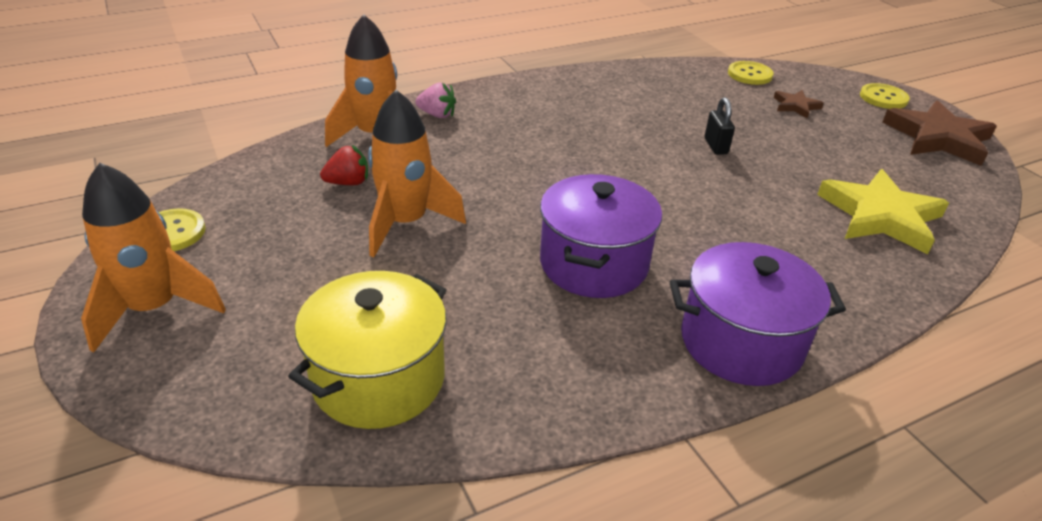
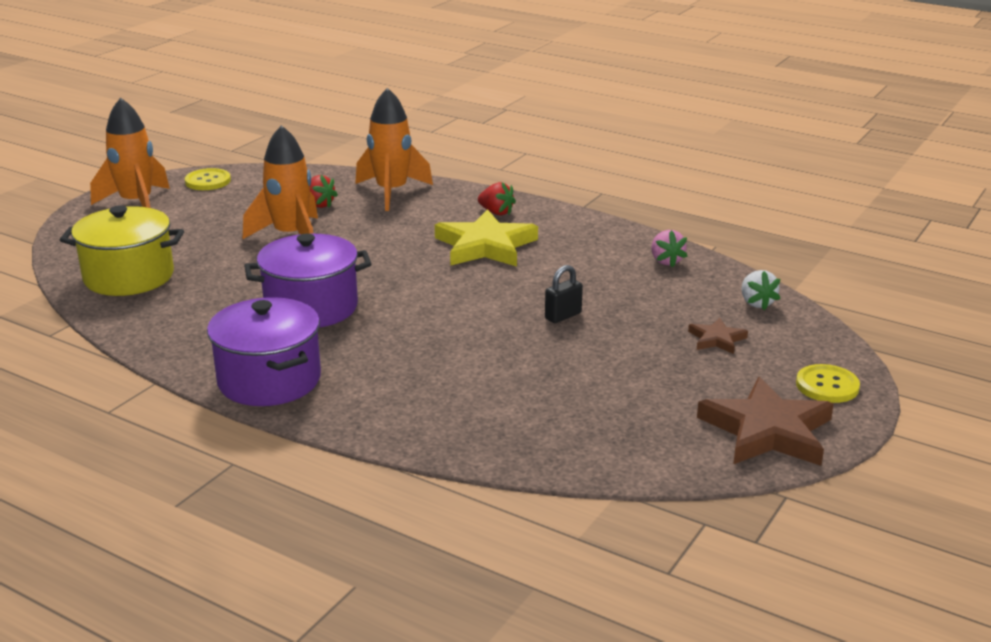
camera: 60 degrees right, 10 degrees down
pink strawberry [415,83,456,118] -> pink strawberry moved to [651,230,688,267]
yellow button [728,61,773,85] -> white strawberry [742,270,780,310]
yellow star [817,169,949,254] -> yellow star moved to [435,209,538,267]
none -> red strawberry [478,182,516,215]

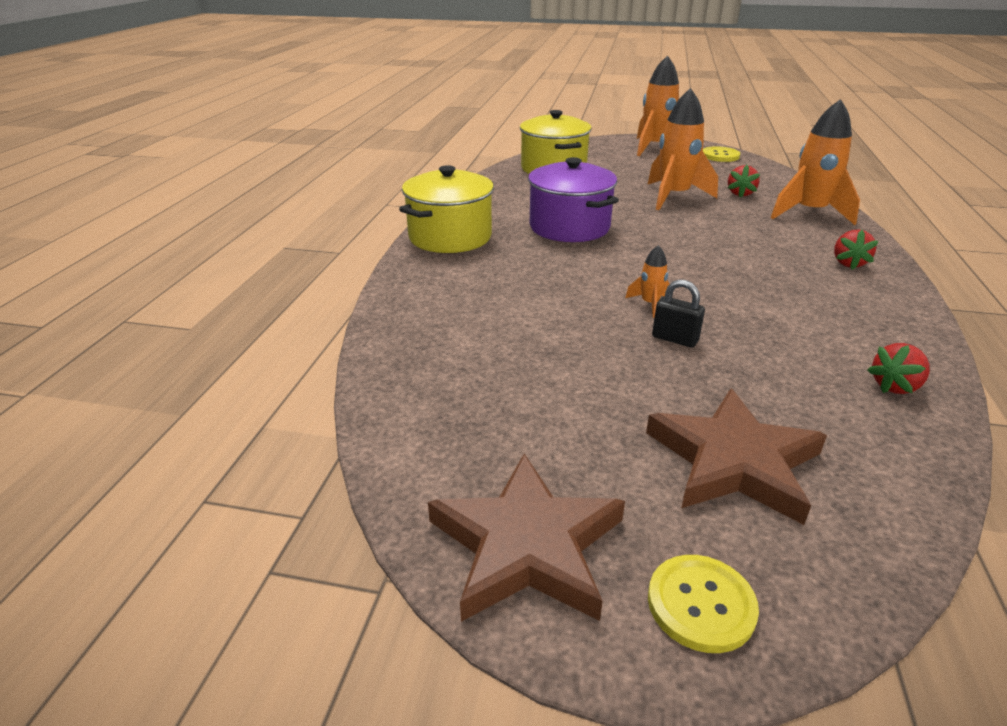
camera: 70 degrees right, 5 degrees up
purple pot [207,297,321,406] -> yellow pot [399,165,494,253]
yellow star [435,209,538,267] -> none
pink strawberry [651,230,688,267] -> red strawberry [867,343,930,394]
brown star [688,318,748,354] -> brown star [646,389,827,525], size x2.04
white strawberry [742,270,780,310] -> none
none -> orange rocket [625,245,670,318]

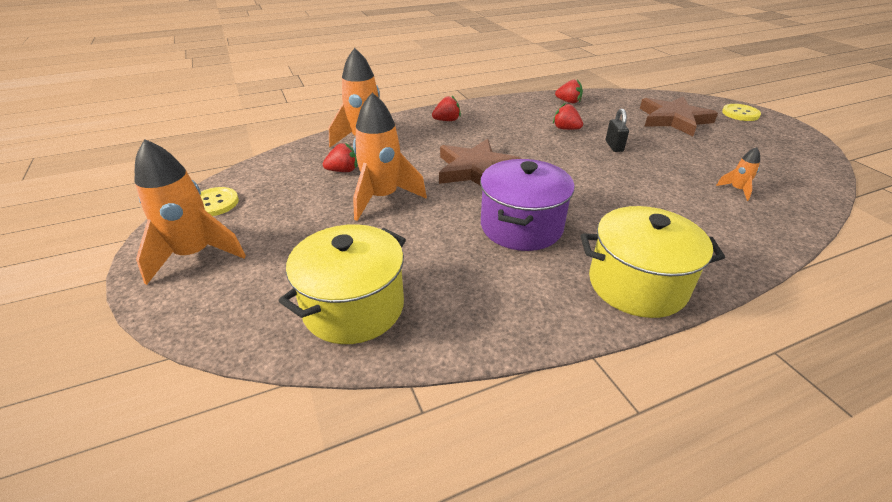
camera: 125 degrees left, 5 degrees up
brown star [428,454,625,622] -> brown star moved to [439,139,522,186]
orange rocket [625,245,670,318] -> orange rocket moved to [716,147,760,201]
none -> red strawberry [553,103,583,130]

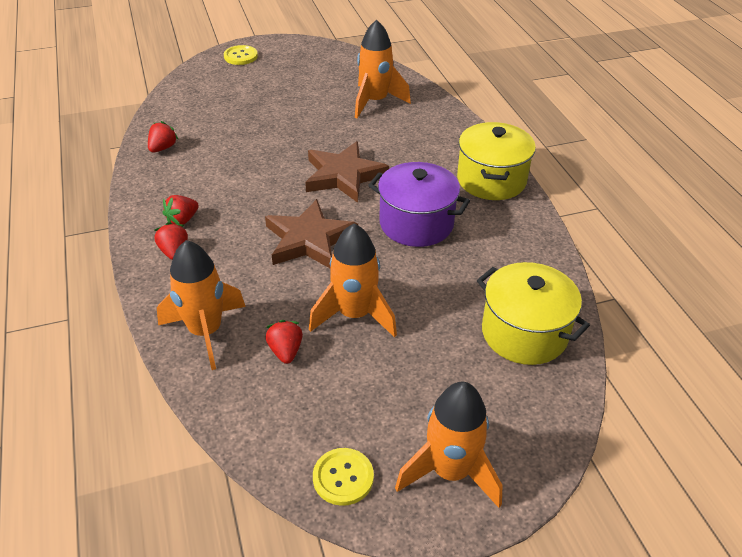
camera: 85 degrees left, 5 degrees up
red strawberry [553,103,583,130] -> red strawberry moved to [163,195,199,225]
black padlock [606,109,629,152] -> none
brown star [640,96,718,136] -> brown star moved to [305,141,389,203]
orange rocket [716,147,760,201] -> orange rocket [355,20,411,118], size x2.21

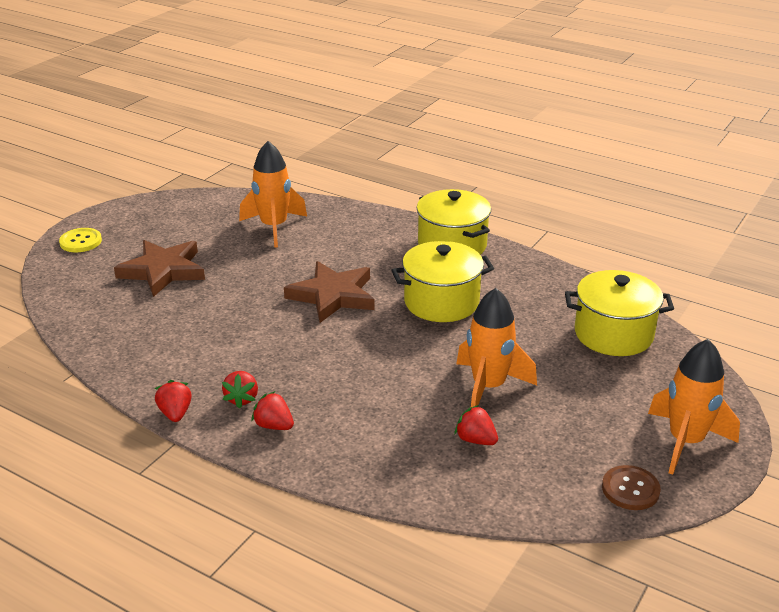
camera: 40 degrees left, 10 degrees down
red strawberry [148,121,178,153] -> red strawberry moved to [155,380,192,422]
orange rocket [157,240,246,370] -> none
brown star [265,199,358,269] -> brown star moved to [114,240,205,297]
yellow button [313,448,374,506] -> brown button [602,465,661,510]
purple pot [368,162,470,247] -> yellow pot [391,241,494,322]

